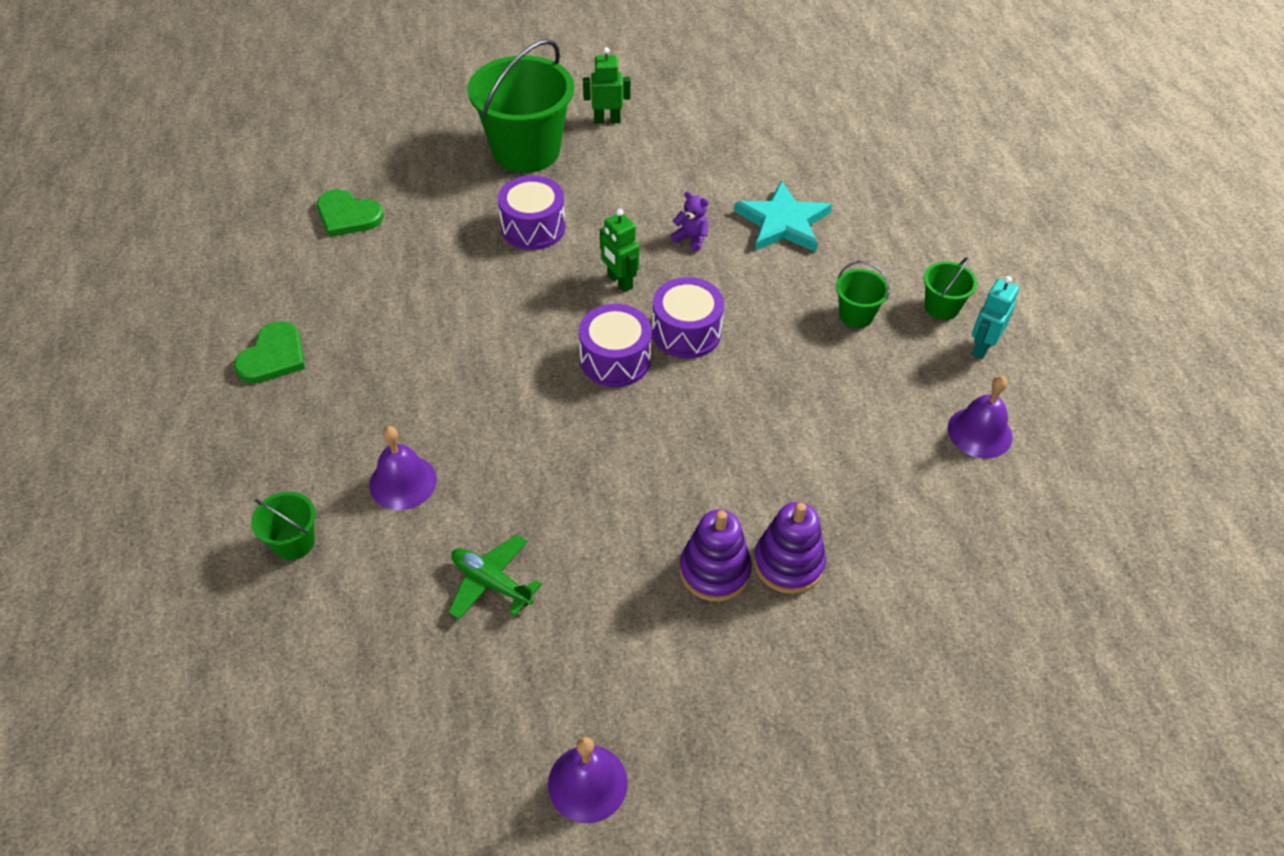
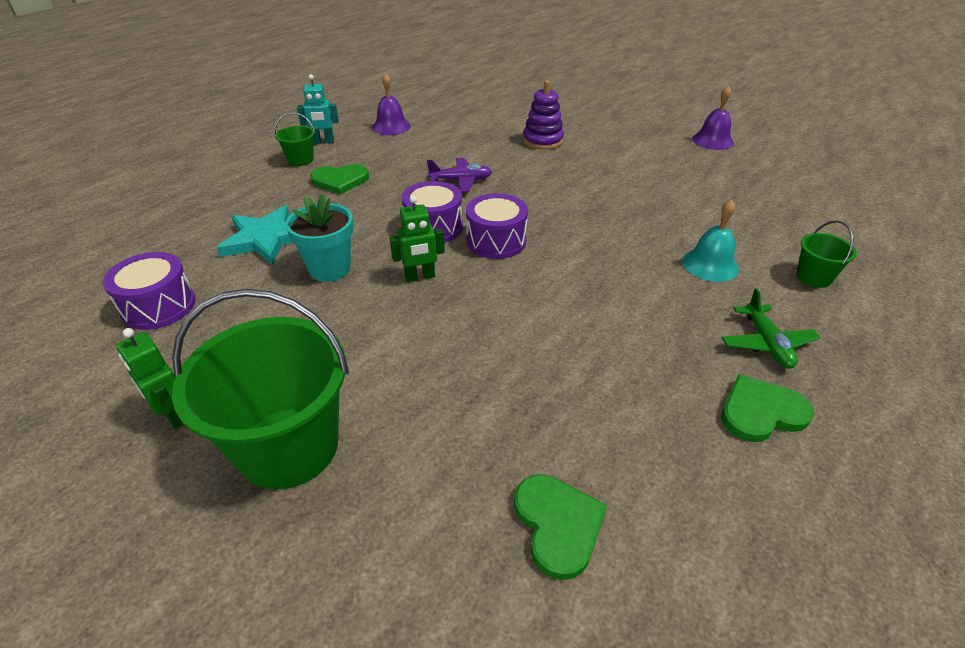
camera: 130 degrees left, 10 degrees down
purple bell [369,426,437,510] -> turquoise bell [682,199,739,282]
green plane [448,535,542,619] -> green plane moved to [722,288,821,368]
purple drum [498,175,566,250] -> purple drum moved to [103,252,196,330]
green robot [600,209,639,292] -> green robot turned 60 degrees clockwise [390,196,445,282]
purple teddy bear [671,191,709,251] -> turquoise flower pot [285,194,353,282]
purple stacking toy [680,509,752,602] -> none
green bucket [836,261,890,328] -> green heart [310,164,369,195]
none -> purple plane [427,158,492,192]

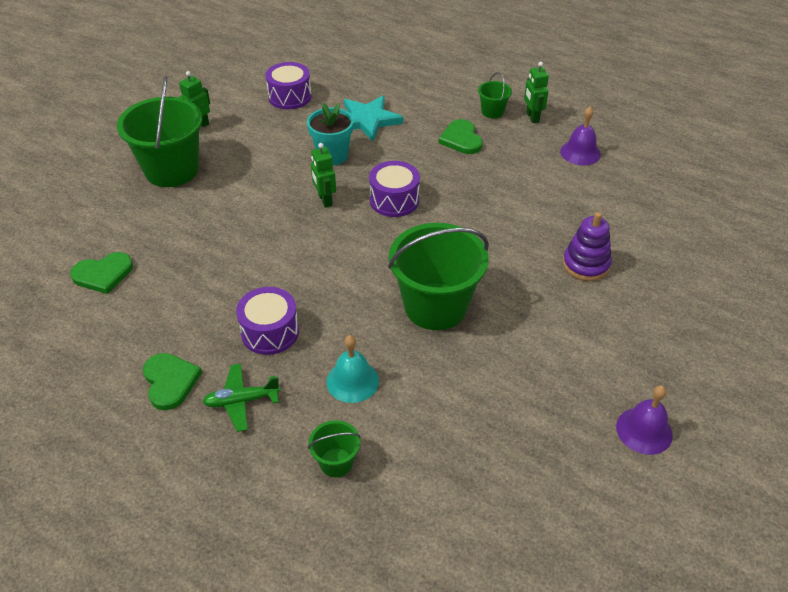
camera: 85 degrees right, 5 degrees up
turquoise robot [297,74,339,144] -> green robot [524,62,549,123]
purple plane [427,158,492,192] -> none
purple drum [466,193,528,259] -> purple drum moved to [236,287,299,355]
none -> green bucket [388,223,489,330]

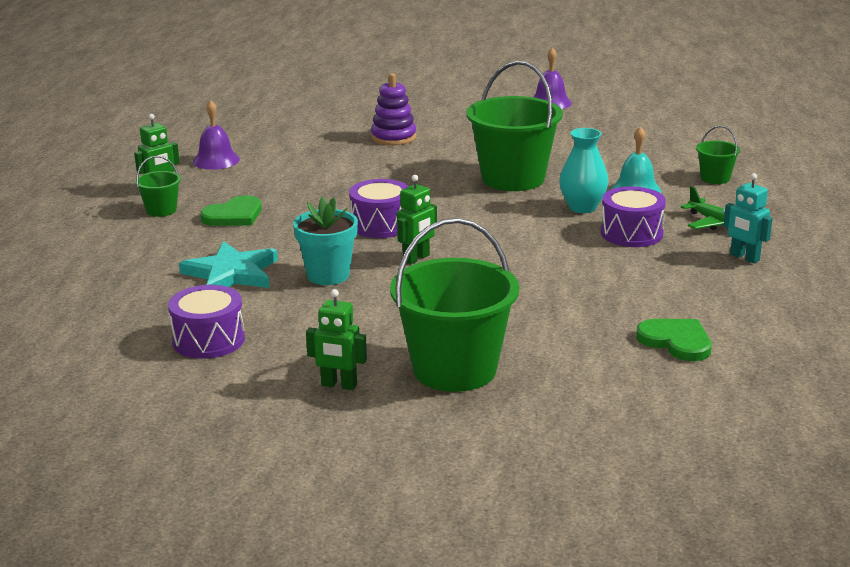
camera: 115 degrees left, 20 degrees down
green heart [143,353,202,410] -> turquoise robot [723,173,773,263]
none -> turquoise vase [559,128,609,213]

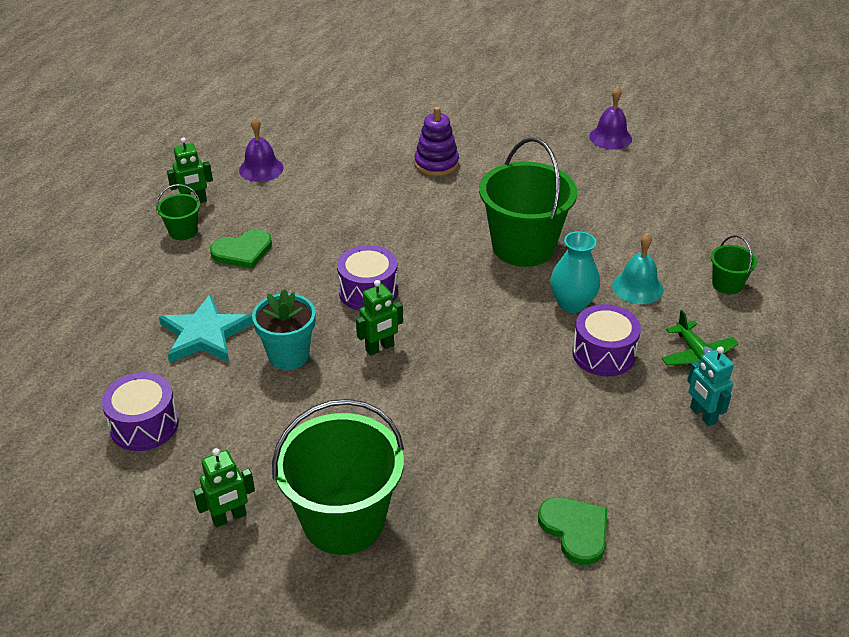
camera: 15 degrees right, 15 degrees up
green robot [306,289,367,390] -> green robot turned 60 degrees counterclockwise [193,448,255,527]

